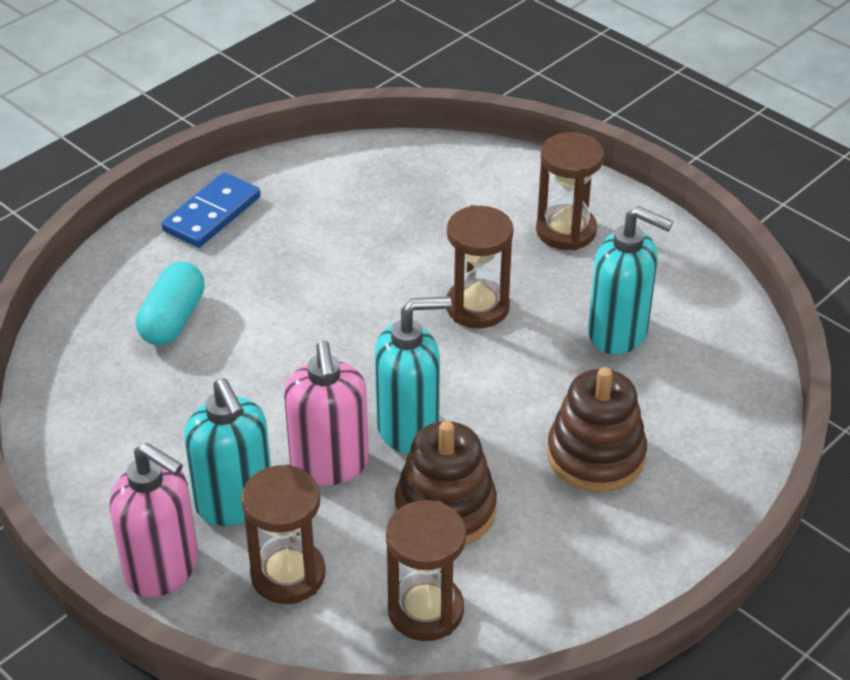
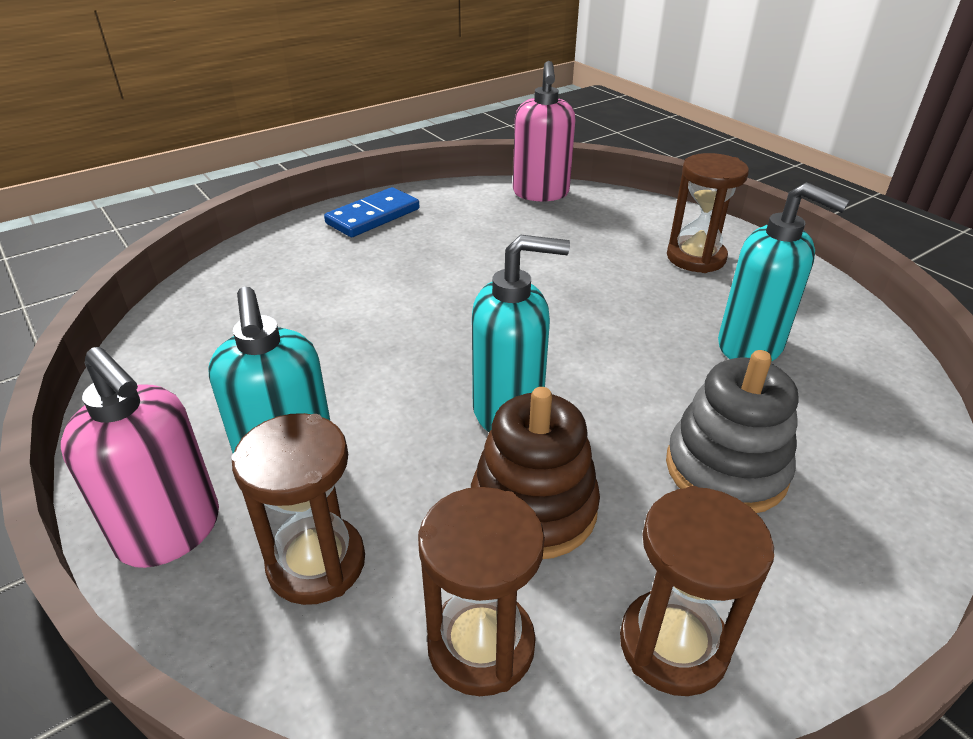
camera: 10 degrees right, 5 degrees down
turquoise capsule [136,261,205,346] -> none
pink soap dispenser [284,341,369,485] -> pink soap dispenser moved to [513,61,576,202]
brown hourglass [447,205,514,328] -> brown hourglass moved to [620,486,774,696]
brown stacking toy [547,367,647,492] -> grey stacking toy [666,350,798,513]

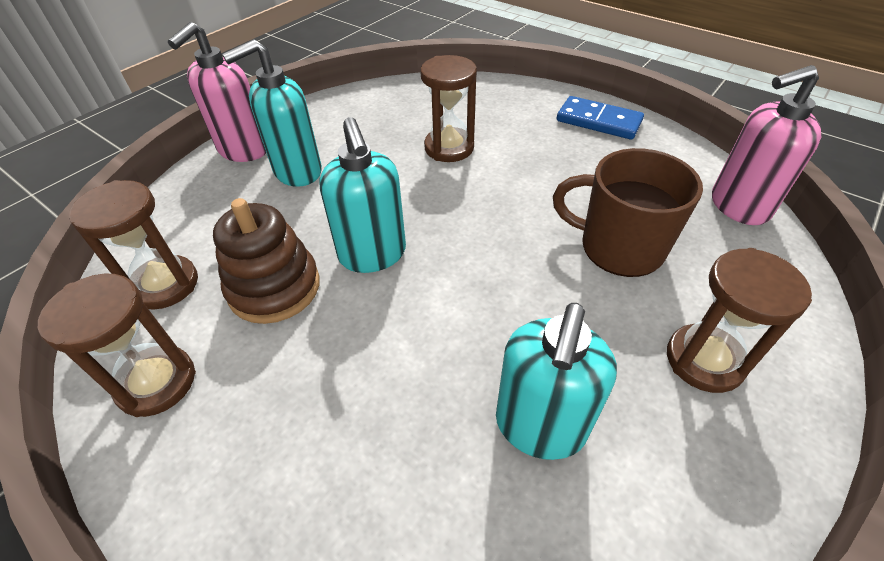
camera: 75 degrees right, 10 degrees up
brown hourglass [231,413,365,605] -> brown hourglass moved to [420,55,477,162]
grey stacking toy [666,350,798,513] -> none
none -> brown mug [553,148,703,277]

